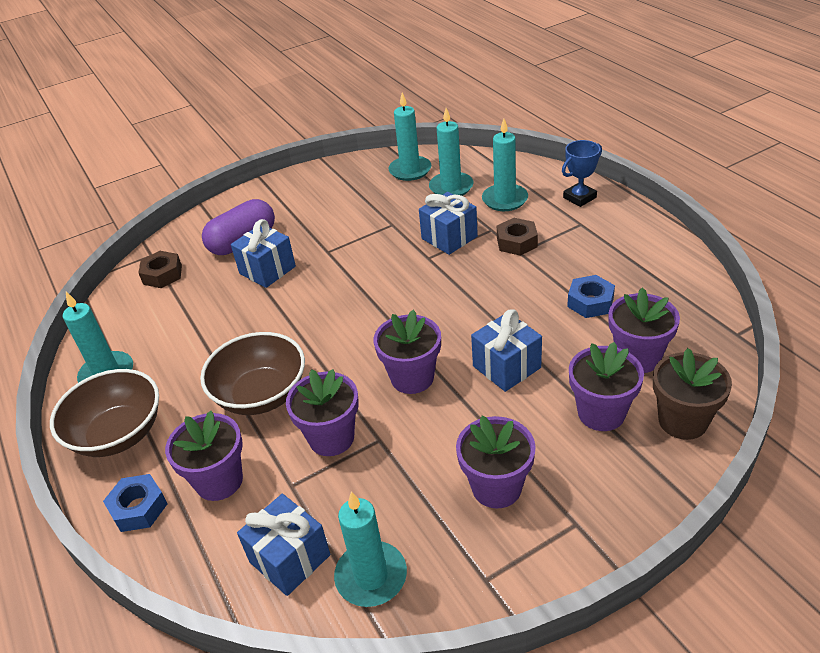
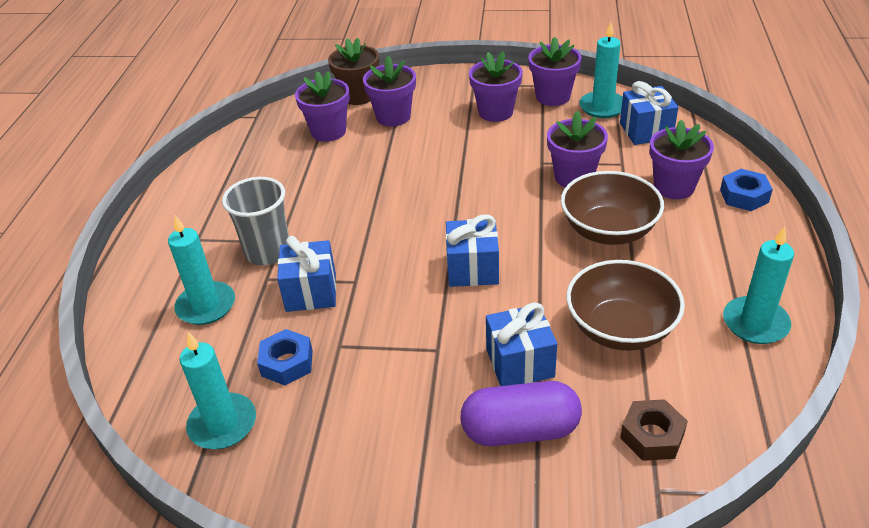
camera: 145 degrees left, 0 degrees up
brown bowl [50,369,159,457] -> brown bowl moved to [566,260,685,351]
purple flower pot [373,310,441,394] -> purple flower pot moved to [528,37,582,106]
turquoise candle [429,108,473,196] -> none
blue gift [471,309,542,392] -> blue gift moved to [446,214,499,287]
brown nut [497,218,538,256] -> grey cup [222,177,289,265]
blue trophy [562,140,602,207] -> none
blue nut [567,275,615,318] -> blue nut moved to [257,329,313,385]

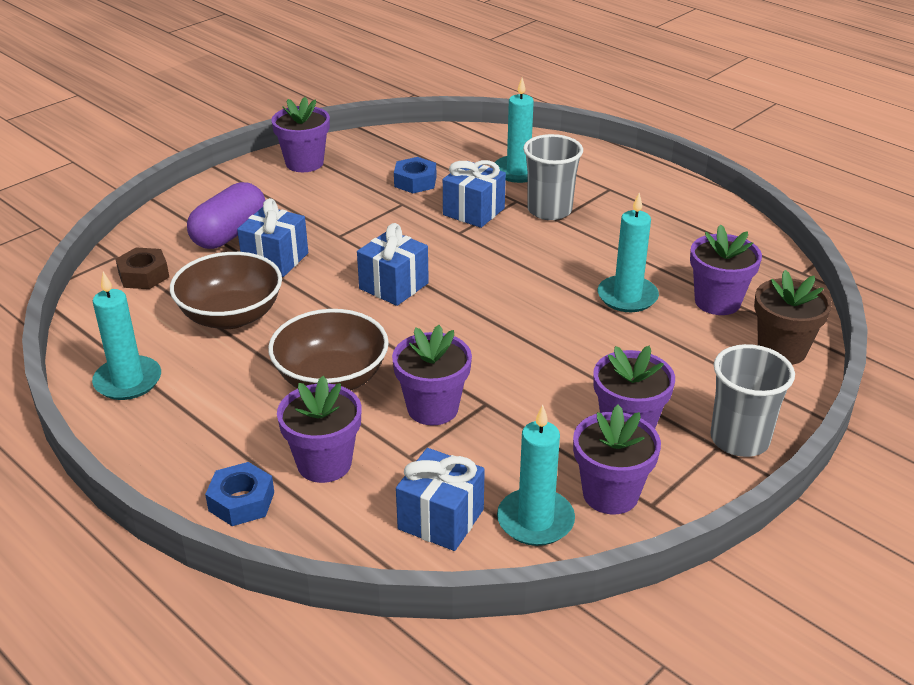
camera: 125 degrees right, 5 degrees down
turquoise candle [180,332,256,449] -> turquoise candle moved to [598,193,659,312]
purple flower pot [363,56,416,127] -> purple flower pot moved to [271,97,330,172]
none -> grey cup [710,344,795,457]

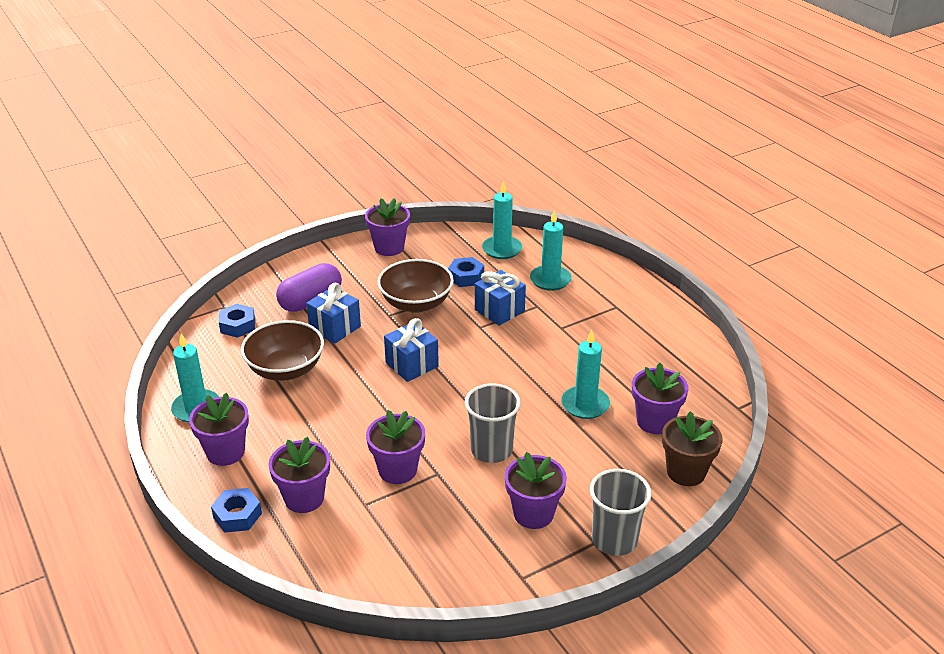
camera: 15 degrees right, 0 degrees up
brown nut [116,247,169,289] -> blue nut [219,304,255,338]
brown bowl [268,309,389,390] -> brown bowl moved to [377,259,454,313]
blue gift [396,448,485,551] -> none
turquoise candle [497,405,575,546] -> turquoise candle moved to [482,181,522,259]
grey cup [523,134,583,220] -> grey cup moved to [465,383,521,463]
purple flower pot [573,405,661,515] -> purple flower pot moved to [189,393,249,466]

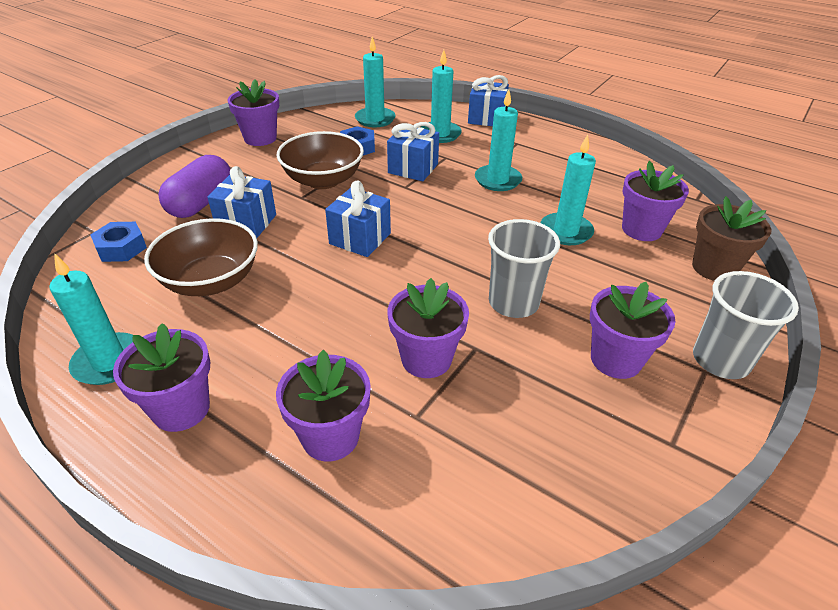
camera: 25 degrees left, 5 degrees up
blue nut [211,488,262,533] -> none
none -> blue gift [468,75,509,126]
none -> turquoise candle [475,89,522,191]

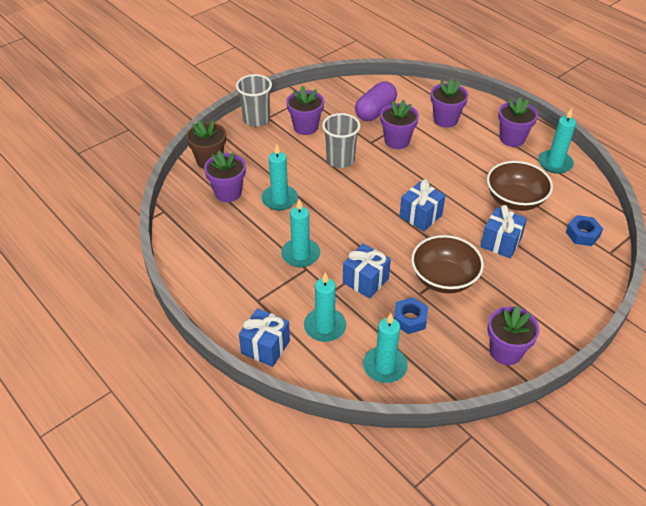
camera: 165 degrees left, 5 degrees up
purple capsule [158,155,231,218] -> purple capsule moved to [355,81,397,121]

